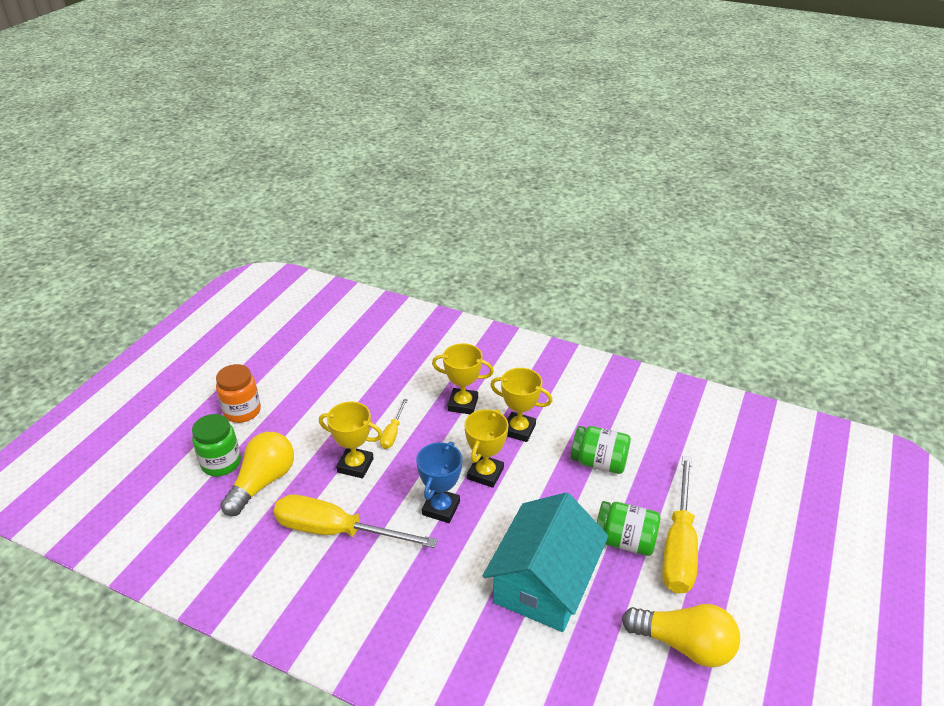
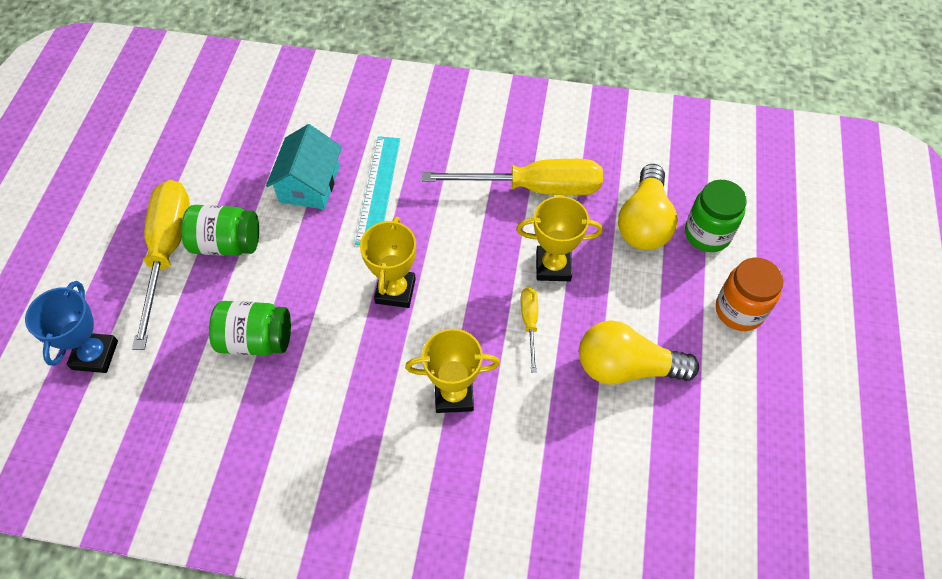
camera: 165 degrees right, 20 degrees up
blue trophy [416,442,462,523] -> blue trophy moved to [25,281,118,373]
turquoise house [483,492,609,632] -> turquoise house [266,124,342,209], size x0.64
yellow trophy [490,368,553,442] -> none
yellow light bulb [622,604,740,667] -> yellow light bulb moved to [579,320,699,385]
none -> turquoise ruler [355,136,400,245]

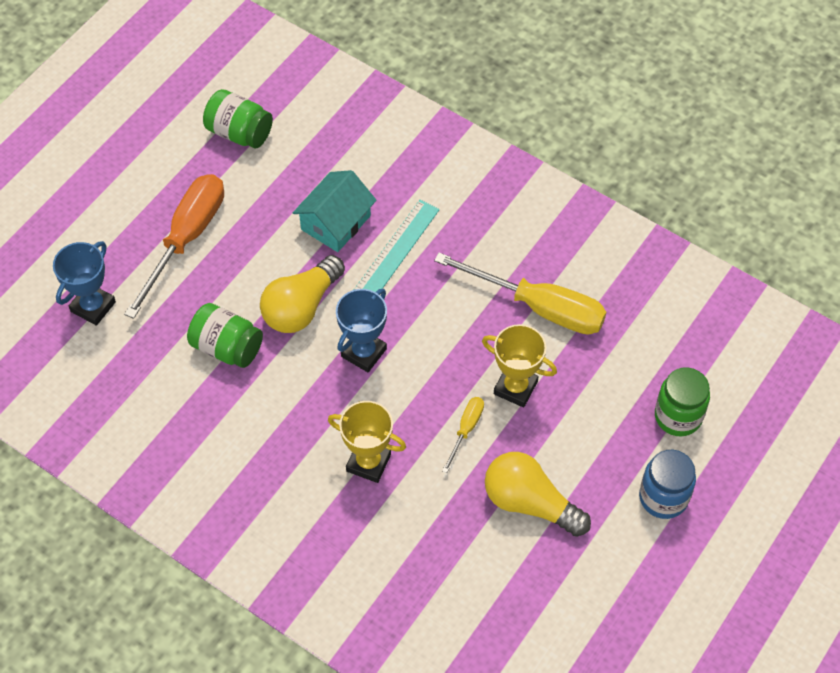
camera: 25 degrees right, 0 degrees up
yellow screwdriver [132,180,189,350] -> orange screwdriver [124,174,224,319]
green jar [181,205,259,256] -> green jar moved to [203,89,273,148]
yellow trophy [360,217,416,308] -> blue trophy [336,289,387,372]
yellow light bulb [618,164,678,250] -> yellow light bulb moved to [260,255,345,333]
orange jar [716,258,784,331] -> blue jar [639,450,696,519]

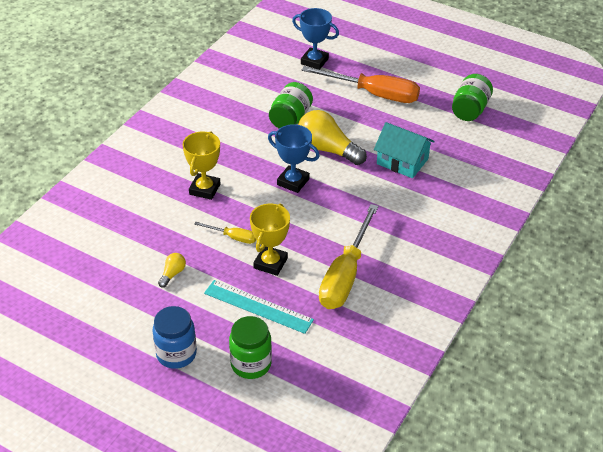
camera: 85 degrees right, 15 degrees down
turquoise ruler [354,200,439,292] -> turquoise ruler moved to [204,280,314,334]
yellow light bulb [485,452,591,537] -> yellow light bulb [158,253,186,288], size x0.46

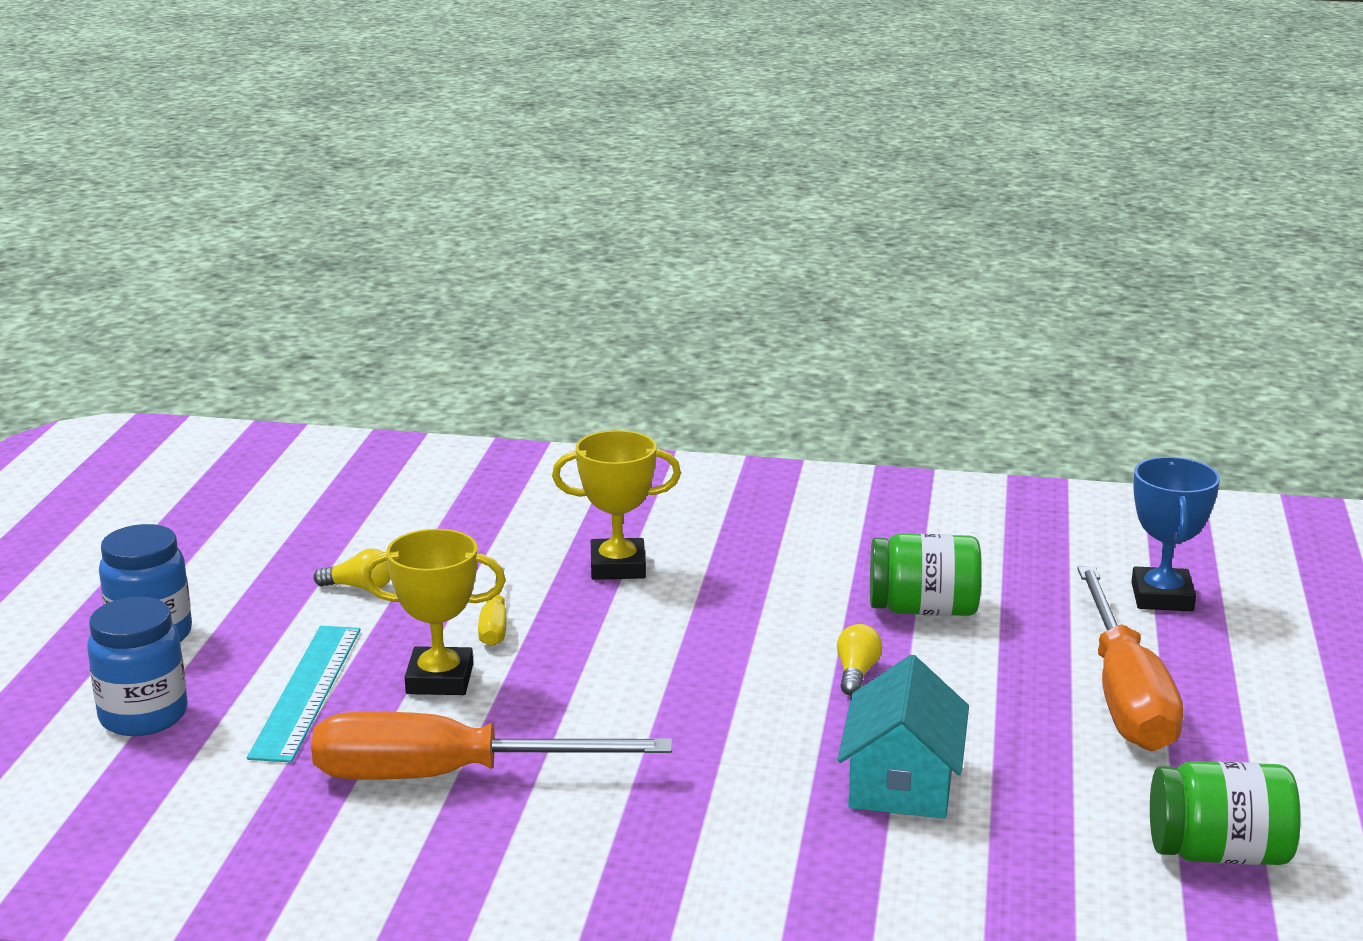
camera: 70 degrees right, 20 degrees down
green jar [229,316,272,379] -> blue jar [87,597,188,736]
blue trophy [268,124,320,193] -> none
yellow light bulb [298,110,367,165] -> yellow light bulb [837,624,883,696], size x0.46
yellow screwdriver [319,204,378,309] -> orange screwdriver [311,712,672,779]

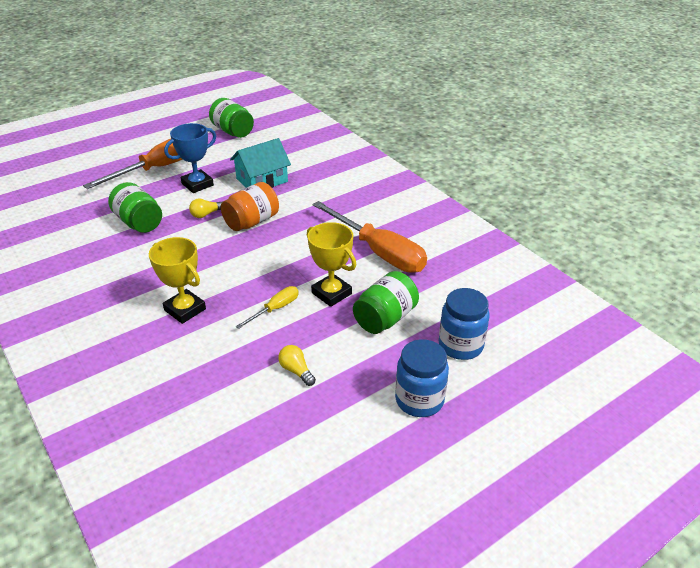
camera: 135 degrees left, 15 degrees up
turquoise ruler [247,626,360,763] -> green jar [353,271,419,334]
blue trophy [1132,457,1220,611] -> blue trophy moved to [164,123,216,193]
none -> orange jar [221,182,279,231]

